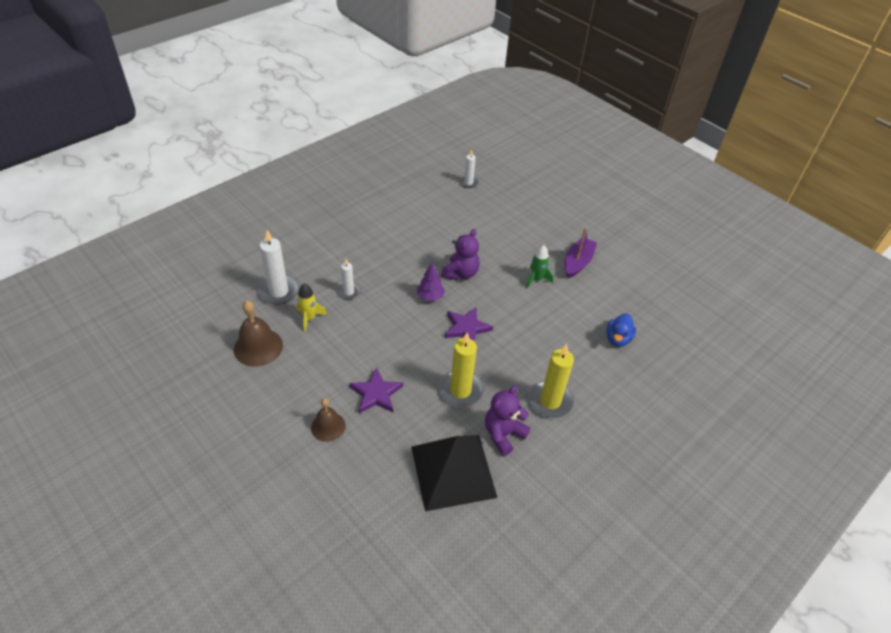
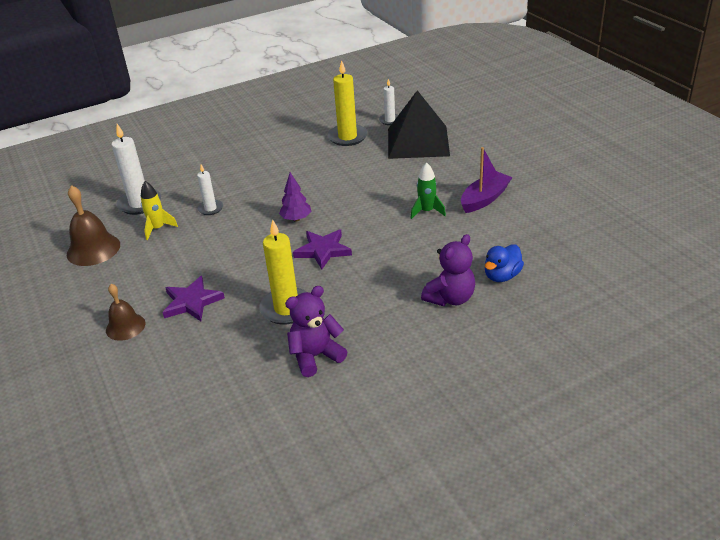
camera: 20 degrees right, 10 degrees down
black pyramid [411,435,498,511] -> black pyramid moved to [388,90,450,159]
purple teddy bear [441,229,479,281] -> purple teddy bear moved to [421,234,475,306]
yellow candle [528,344,574,418] -> yellow candle moved to [327,60,368,146]

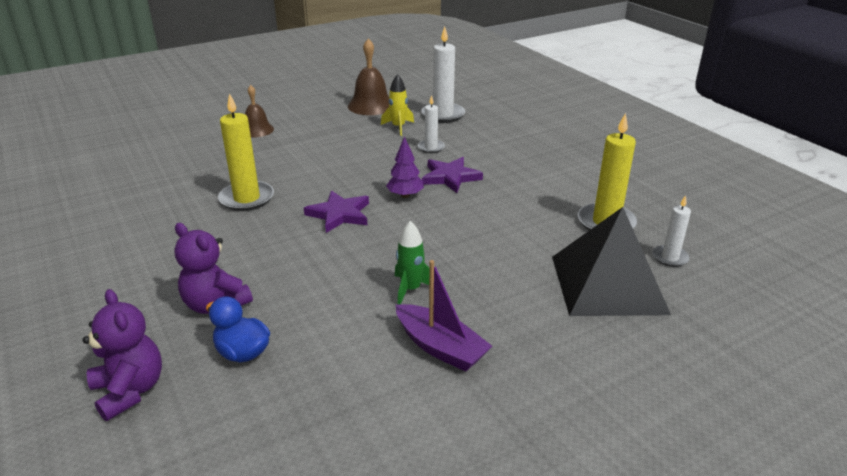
camera: 85 degrees right, 5 degrees down
purple star [162,276,225,321] -> purple star moved to [422,157,483,193]
purple teddy bear [285,286,347,377] -> purple teddy bear moved to [82,289,162,421]

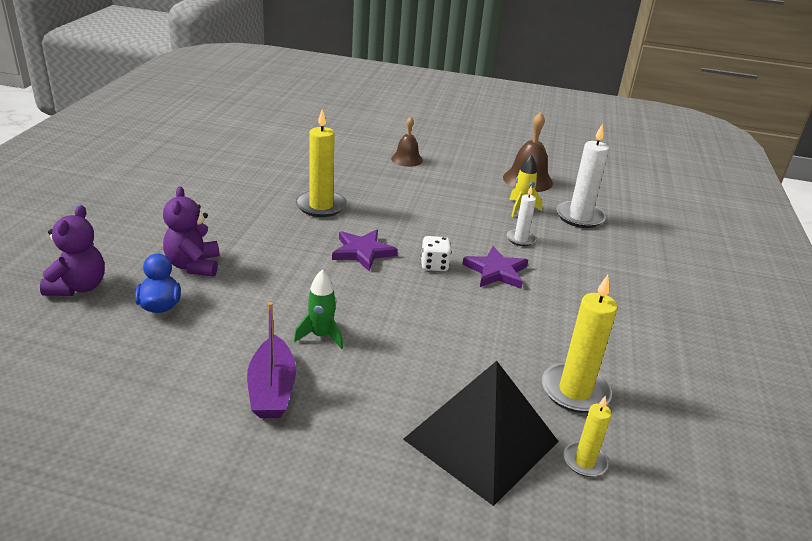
camera: 40 degrees right, 0 degrees up
purple tree [386,136,424,198] -> white dice [421,236,452,271]
white candle [652,195,691,267] -> yellow candle [564,396,612,477]

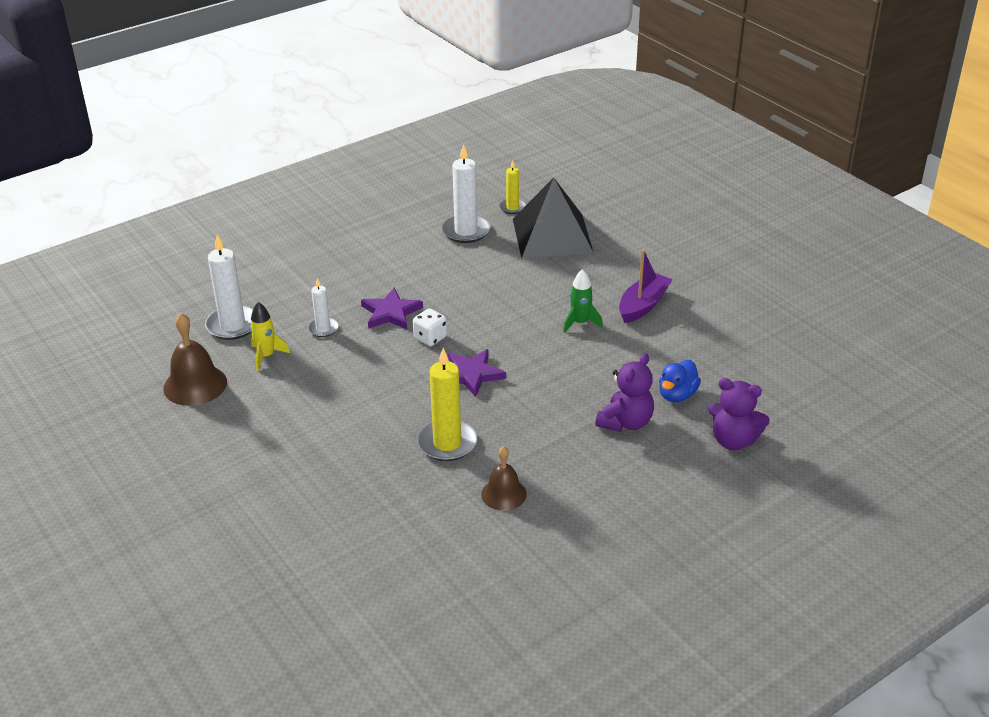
camera: 135 degrees left, 5 degrees up
purple teddy bear [40,205,105,296] -> purple teddy bear turned 120 degrees counterclockwise [708,378,770,450]
brown bell [391,116,423,167] -> brown bell moved to [481,446,527,511]
yellow candle [542,275,618,413] -> white candle [442,144,490,243]

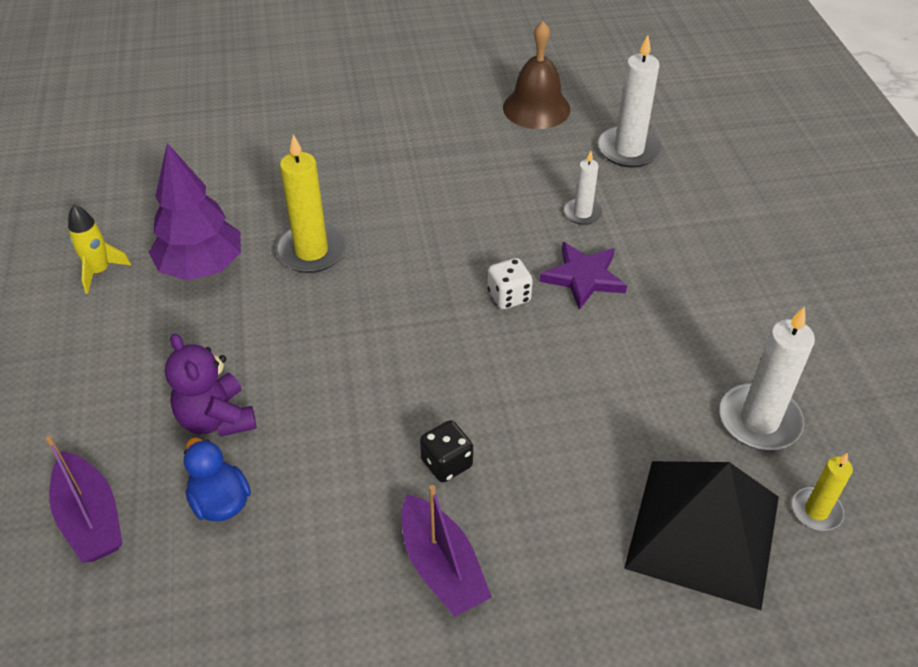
camera: 115 degrees right, 10 degrees up
yellow rocket [250,302,290,371] -> yellow rocket moved to [68,205,131,294]
purple star [448,349,506,397] -> none
brown bell [481,446,527,511] -> purple tree [149,143,241,280]
green rocket [563,269,603,333] -> black dice [420,420,473,482]
purple teddy bear [708,378,770,450] -> purple boat [46,436,123,563]

